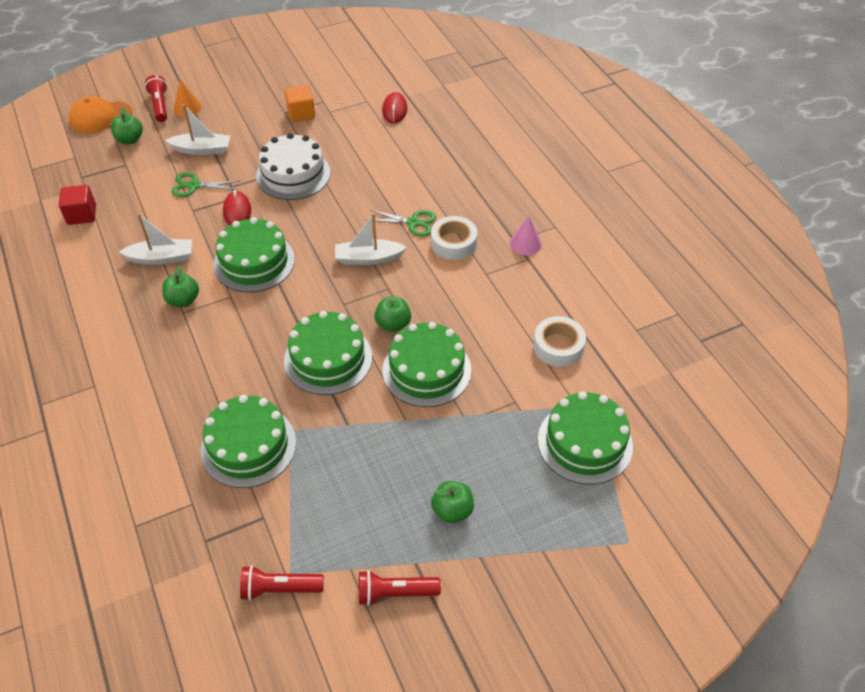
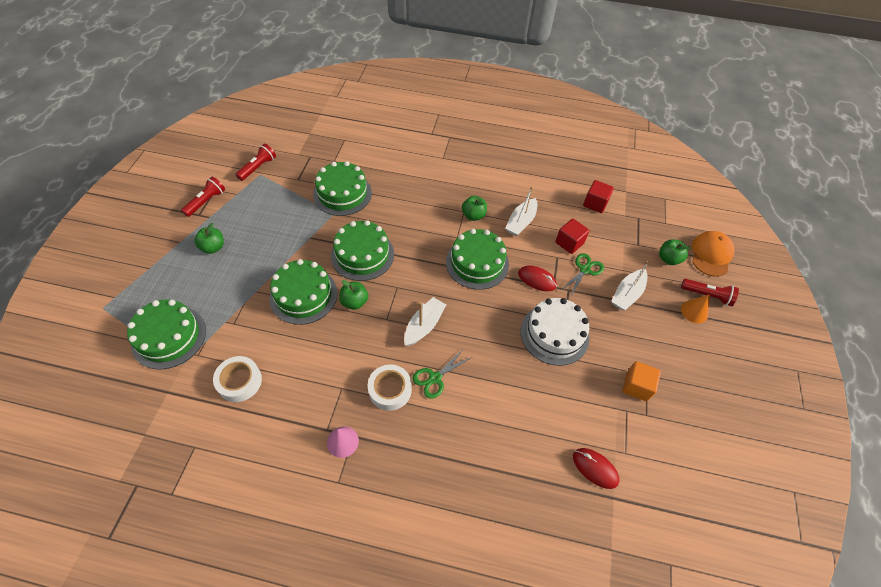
camera: 125 degrees right, 5 degrees up
none -> red cube [555,219,590,254]

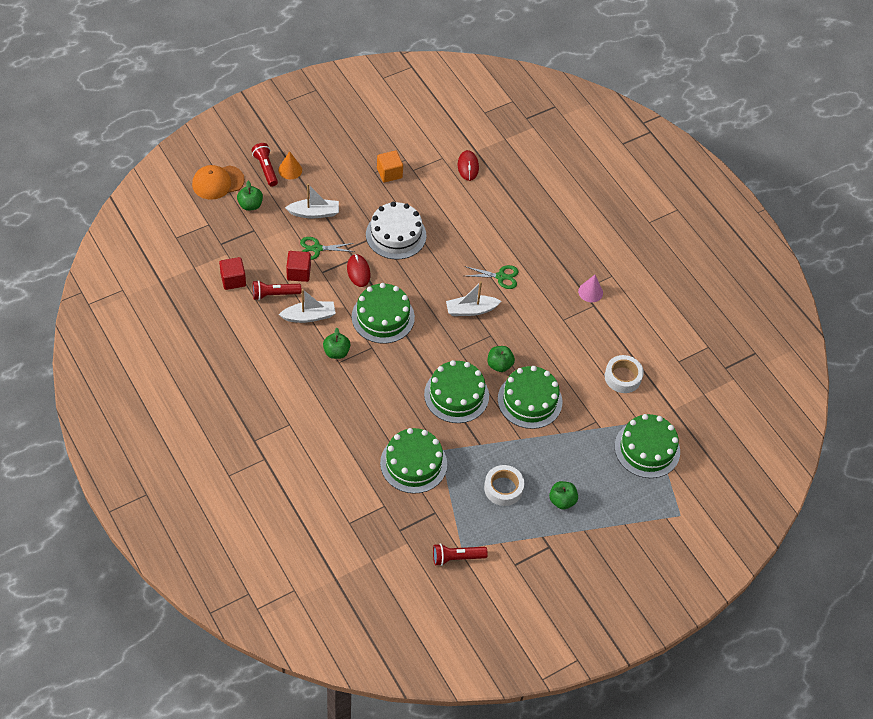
camera: 135 degrees left, 0 degrees up
red flashlight [181,177,225,217] -> red flashlight moved to [253,280,301,300]
white tape [368,364,412,411] -> white tape moved to [484,465,524,506]

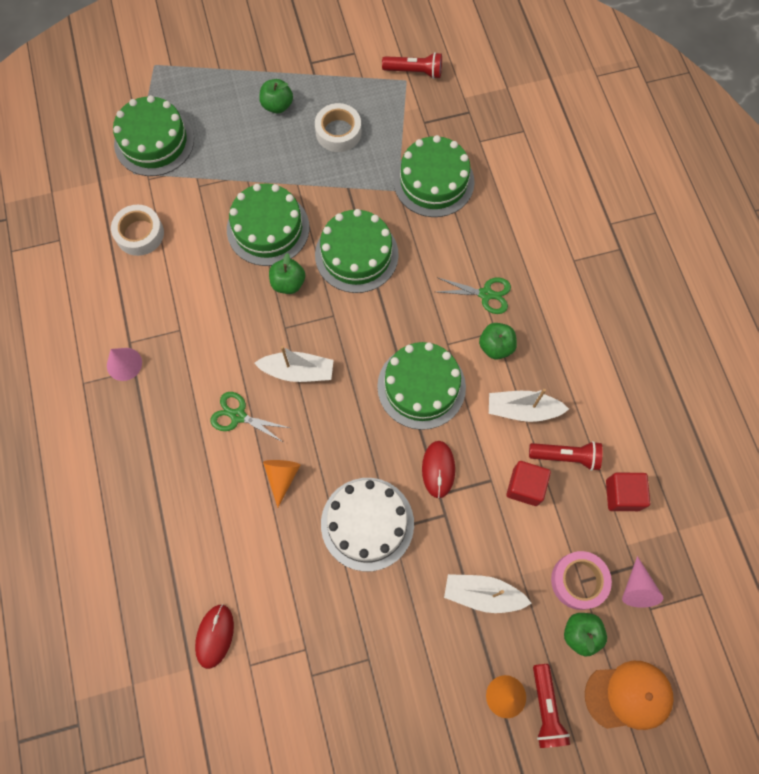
camera: 160 degrees left, 15 degrees up
green scissors [300,237,355,260] -> green scissors moved to [437,277,511,314]
orange cube [377,151,403,182] -> none
none -> orange cone [263,460,300,508]
none -> pink tape [551,551,612,610]
none -> pink cone [622,556,663,608]

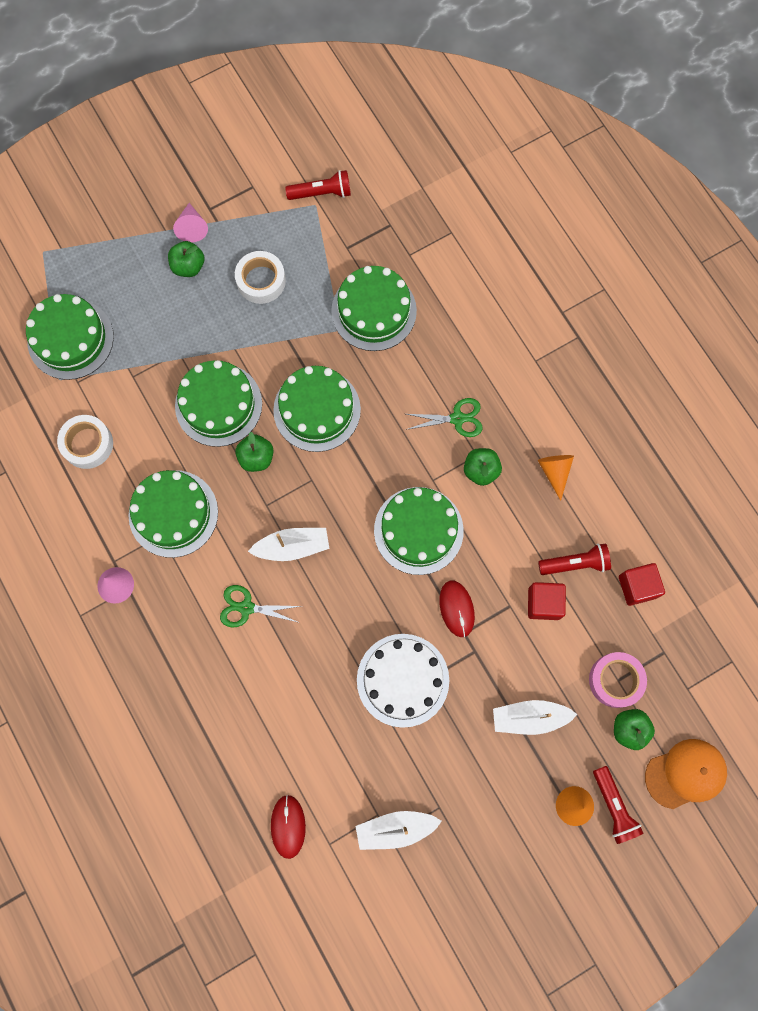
camera: 15 degrees left, 5 degrees up
orange cone [263,460,300,508] -> orange cone moved to [538,455,574,501]
white boat [489,389,569,422] -> white boat moved to [356,811,442,850]
pink cone [622,556,663,608] -> pink cone moved to [173,203,208,242]
none -> green cake [129,470,218,558]

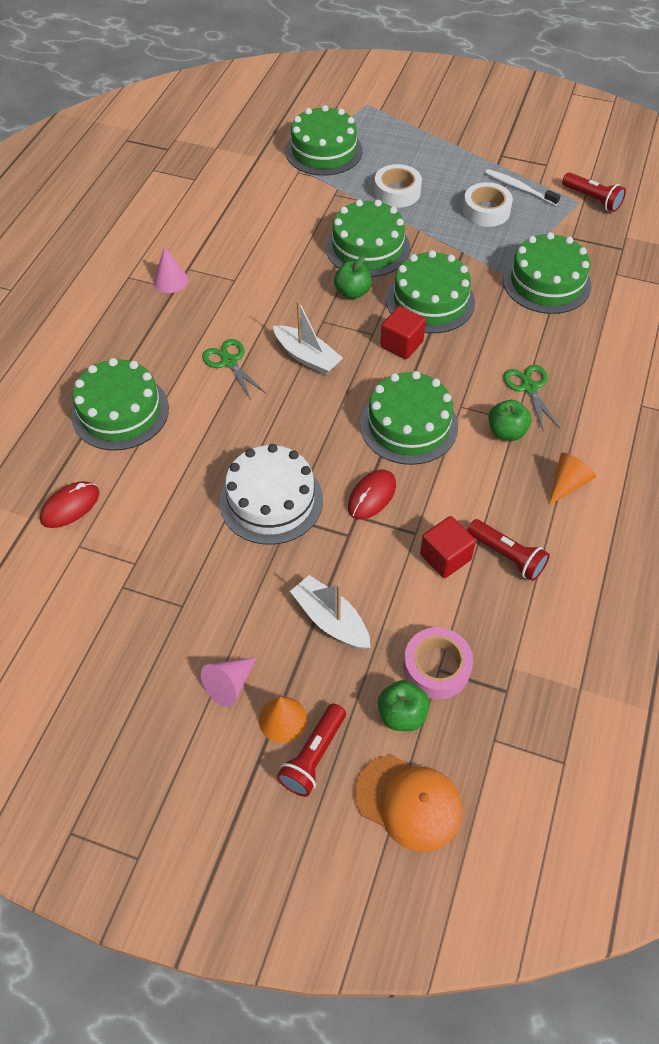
camera: 50 degrees right, 20 degrees down
white tape [57,415,113,469] -> white tape moved to [374,164,422,208]
green cake [129,470,218,558] -> green cake moved to [71,358,169,451]
green apple [168,241,204,277] -> none
pink cone [173,203,208,242] -> pink cone moved to [201,657,257,707]
white boat [356,811,442,850] -> none
green scissors [405,398,483,437] -> green scissors turned 150 degrees counterclockwise [503,365,560,430]
red cube [619,563,665,606] -> red cube moved to [380,306,426,359]
none -> white toothbrush [485,169,561,206]

